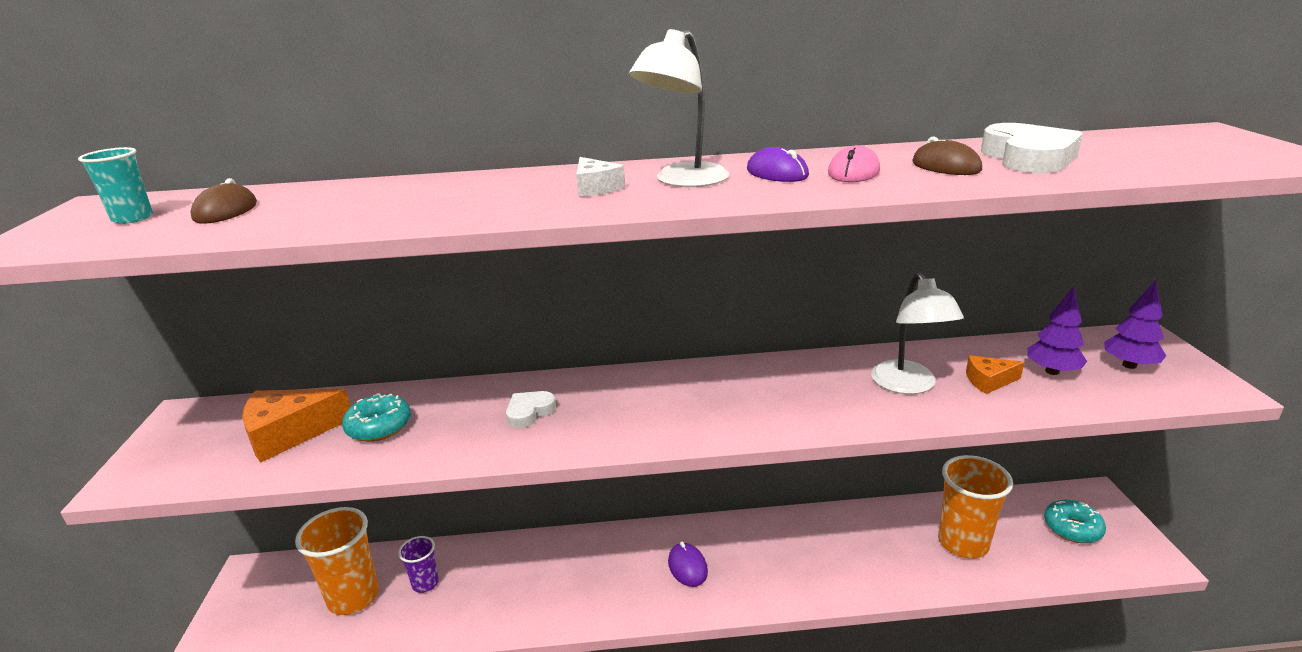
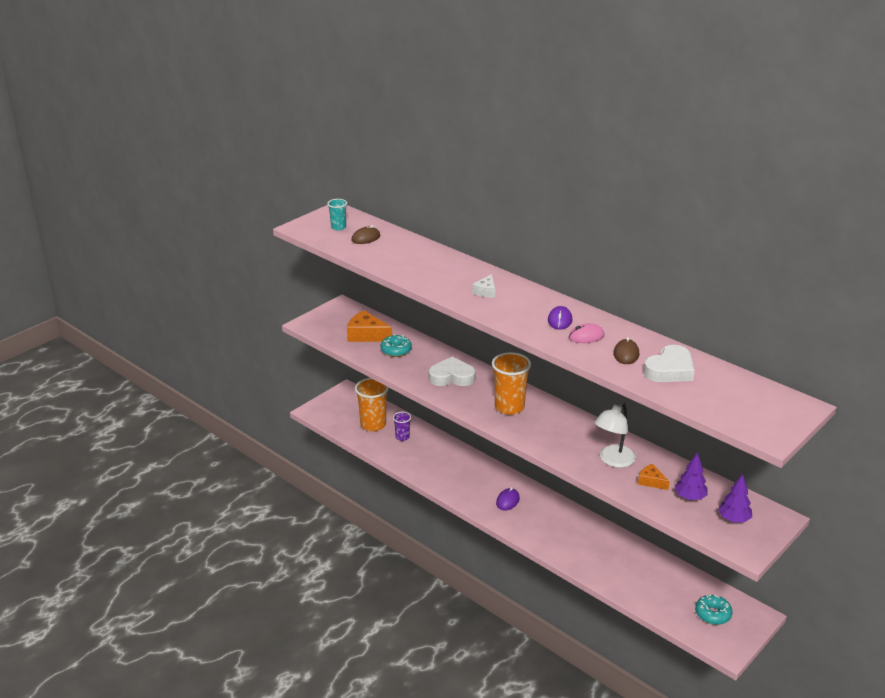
camera: 45 degrees right, 5 degrees up
white heart [506,391,556,428] -> white heart [428,357,476,386], size x1.70
white lamp [629,29,729,187] -> none
orange cup [938,455,1013,559] -> orange cup moved to [492,352,531,415]

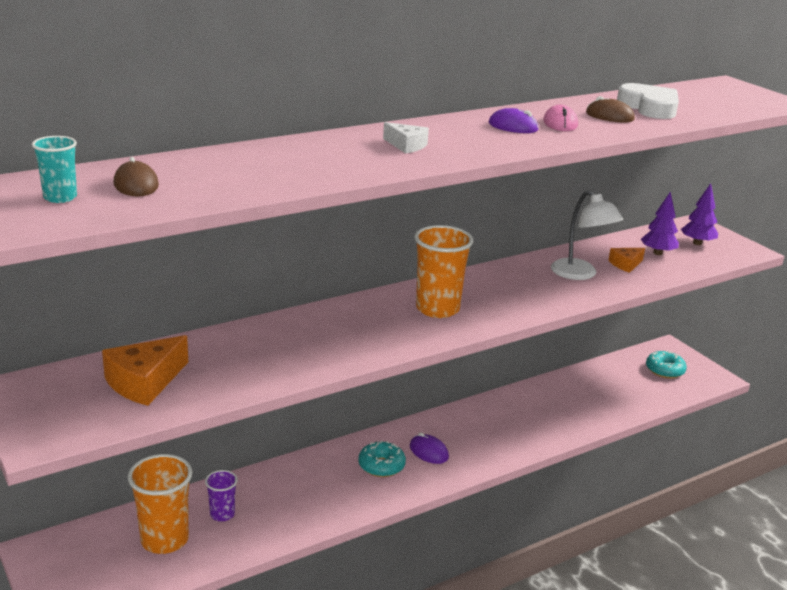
camera: 75 degrees left, 5 degrees down
turquoise donut [381,335,412,357] -> turquoise donut moved to [358,440,406,477]
white heart [428,357,476,386] -> none

